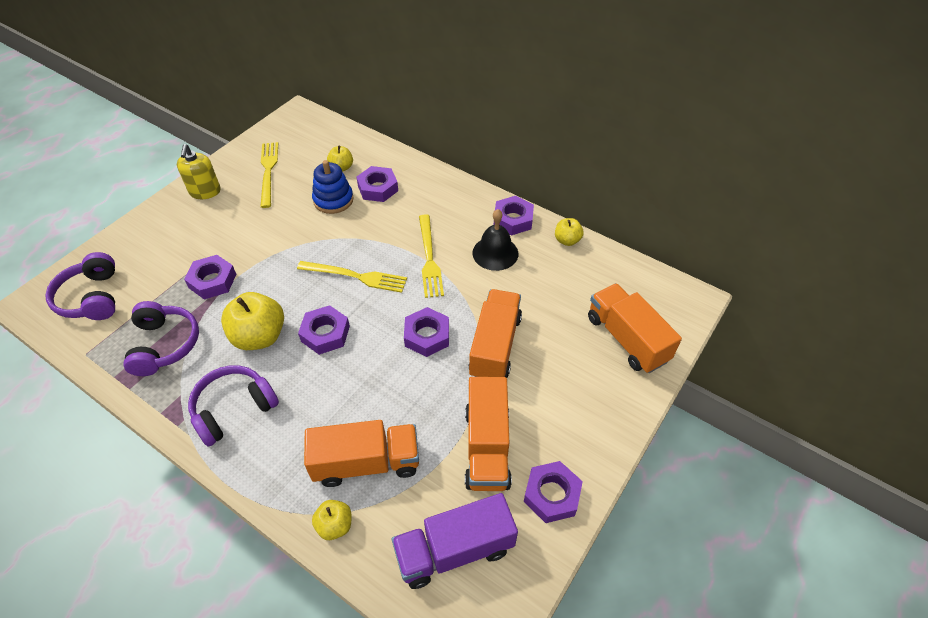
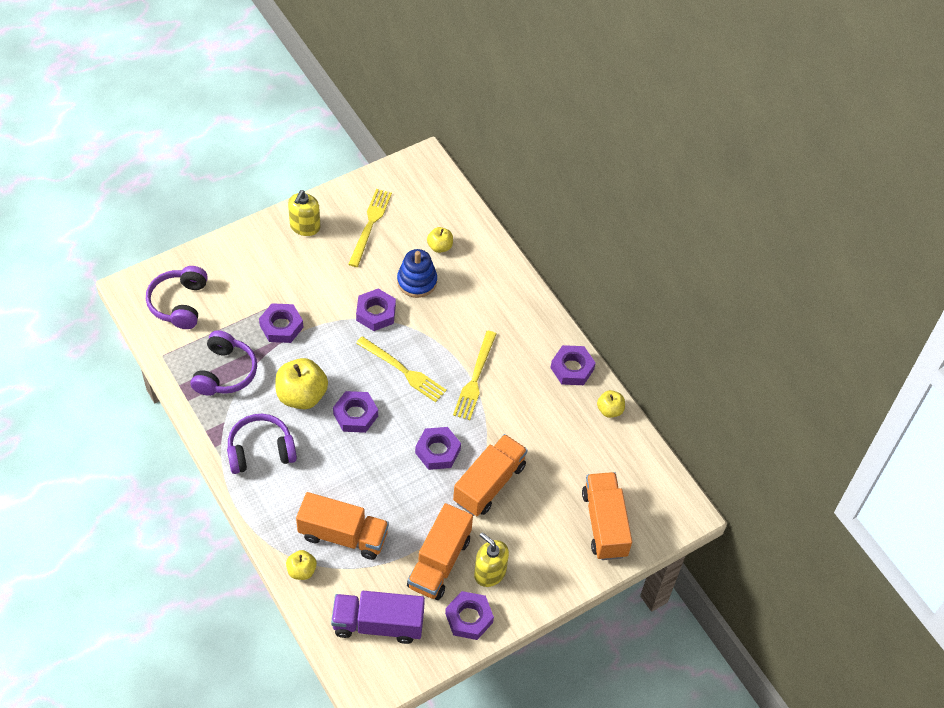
camera: 20 degrees right, 5 degrees up
purple nut [356,166,398,202] -> purple nut moved to [356,289,396,331]
black bell [473,209,518,271] -> none
none -> yellow soap dispenser [474,532,509,587]

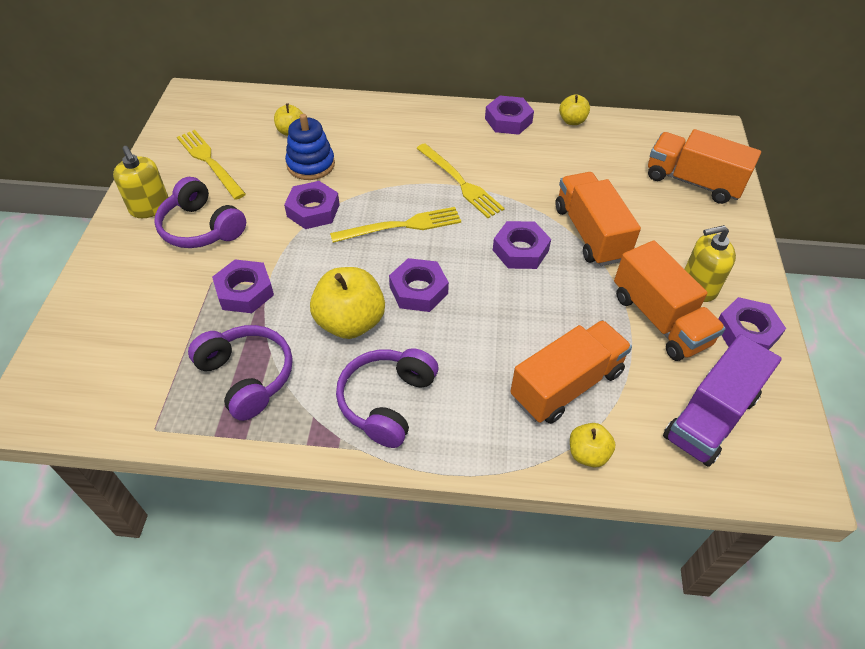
camera: 50 degrees left, 5 degrees down
purple headphones [146,266,208,329] -> purple headphones moved to [154,177,246,248]

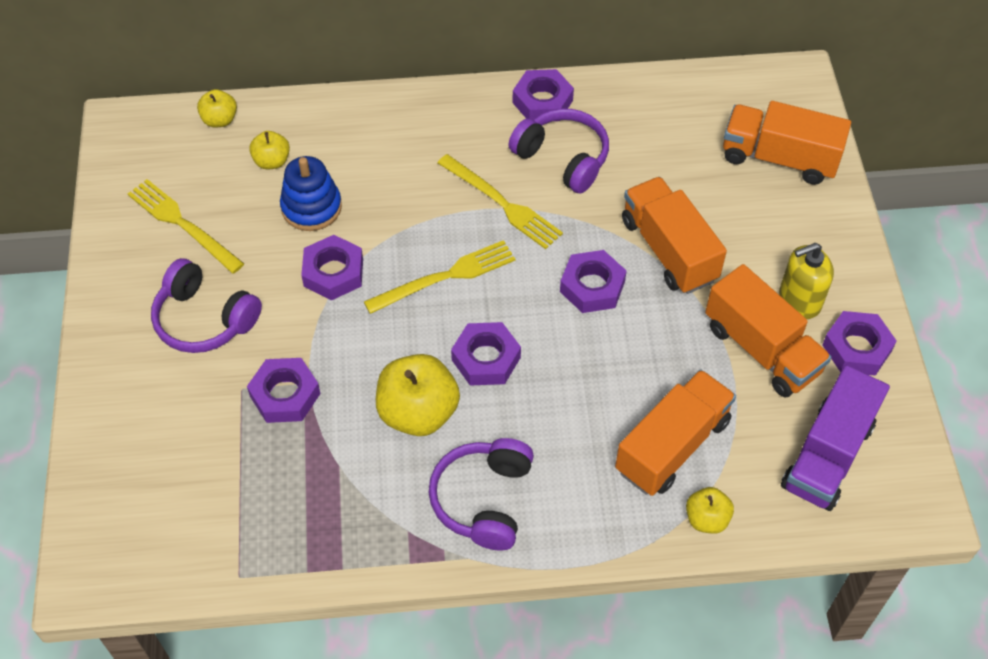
camera: 10 degrees left, 5 degrees up
yellow soap dispenser [113,146,169,218] -> none
purple headphones [188,325,293,421] -> purple headphones moved to [508,109,609,193]
yellow apple [559,94,590,125] -> yellow apple moved to [197,89,237,127]

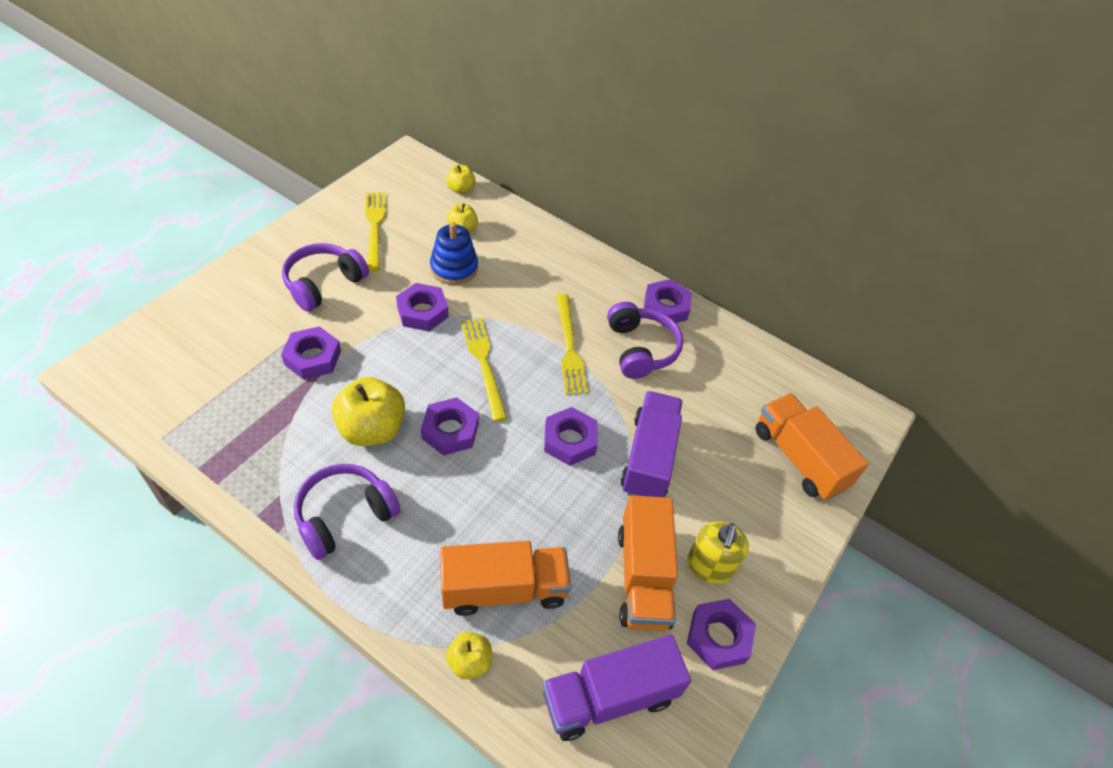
camera: 35 degrees right, 5 degrees down
purple headphones [151,258,262,353] -> purple headphones turned 60 degrees clockwise [282,243,369,312]
yellow fork [364,240,516,314] -> yellow fork turned 120 degrees counterclockwise [461,317,507,422]
orange truck [622,177,727,294] -> purple truck [620,391,683,497]
yellow soap dispenser [779,243,834,319] -> yellow soap dispenser turned 90 degrees counterclockwise [687,521,749,584]

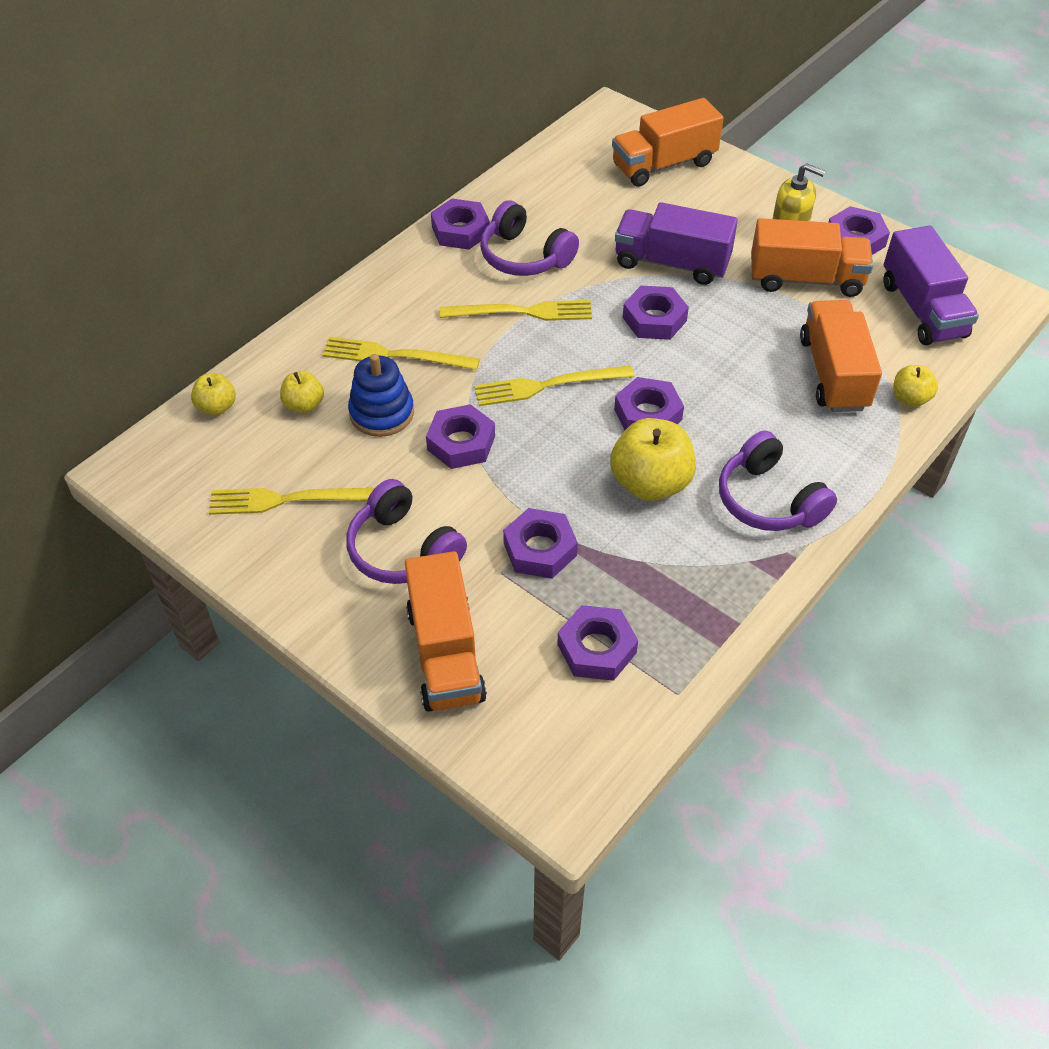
camera: 80 degrees left, 0 degrees up
purple headphones [607,302,683,379] -> purple headphones turned 135 degrees counterclockwise [480,200,579,276]
none -> yellow fork [322,337,480,370]
none -> orange truck [405,551,487,712]
none -> purple nut [557,605,638,681]

